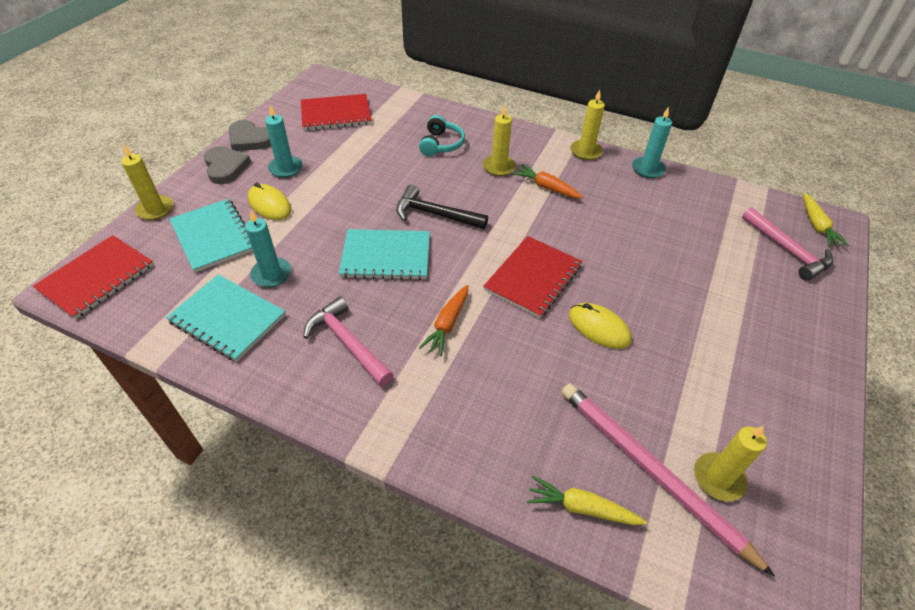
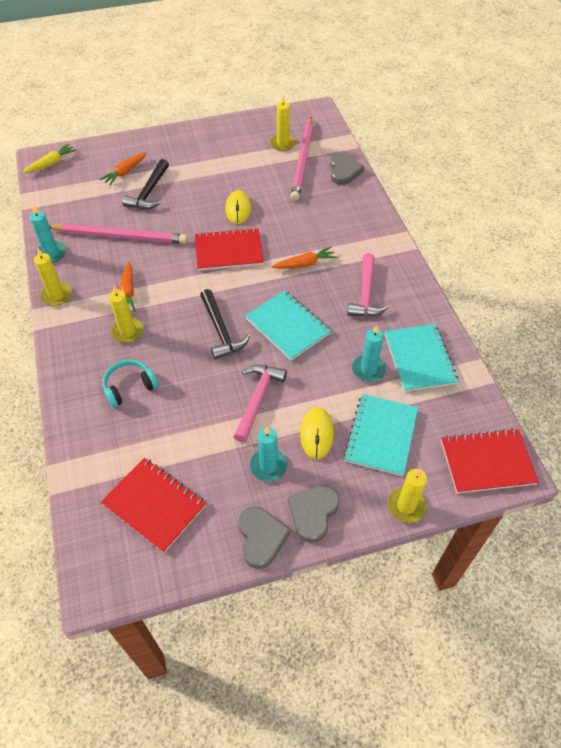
camera: 130 degrees left, 5 degrees up
yellow carrot [527,476,647,525] -> grey heart [330,153,364,185]
pink hammer [742,207,833,281] -> pink hammer moved to [233,365,287,443]
none -> pink pencil [49,223,188,244]
none -> orange carrot [100,152,147,186]
none -> black hammer [122,159,169,209]

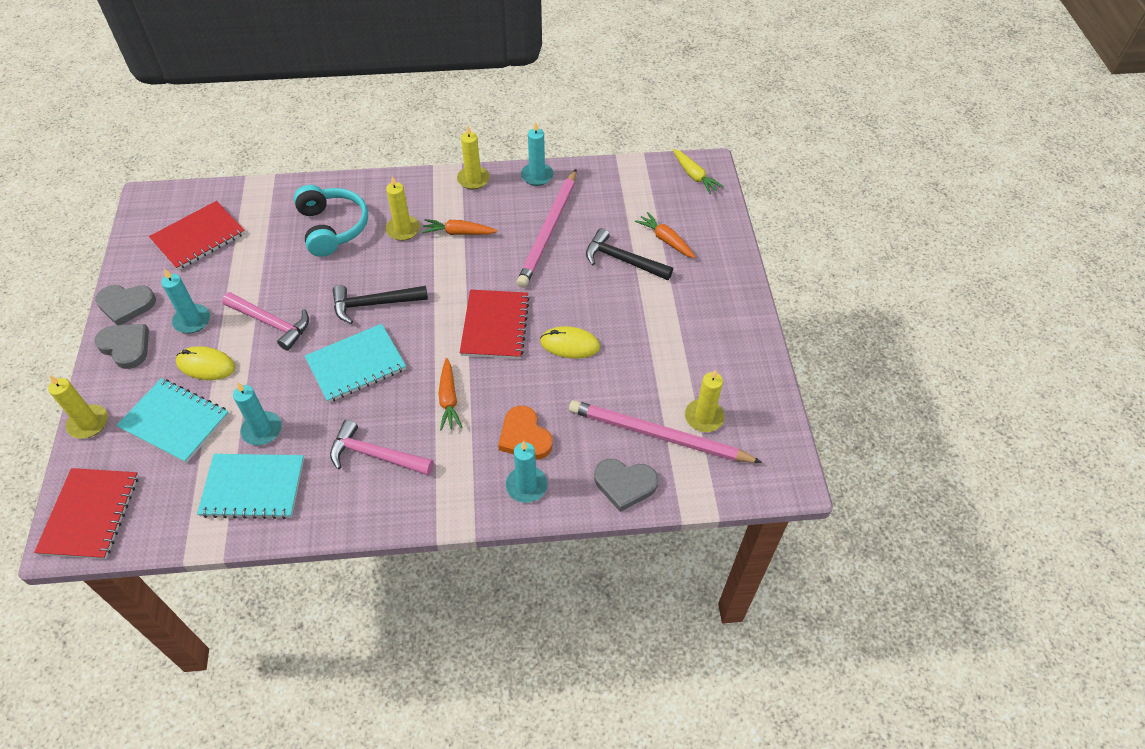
camera: 100 degrees right, 0 degrees up
turquoise headphones [103,360,159,408] -> turquoise headphones [294,185,368,257], size x1.51
none -> orange heart [498,406,553,460]
none -> turquoise candle [506,441,548,503]

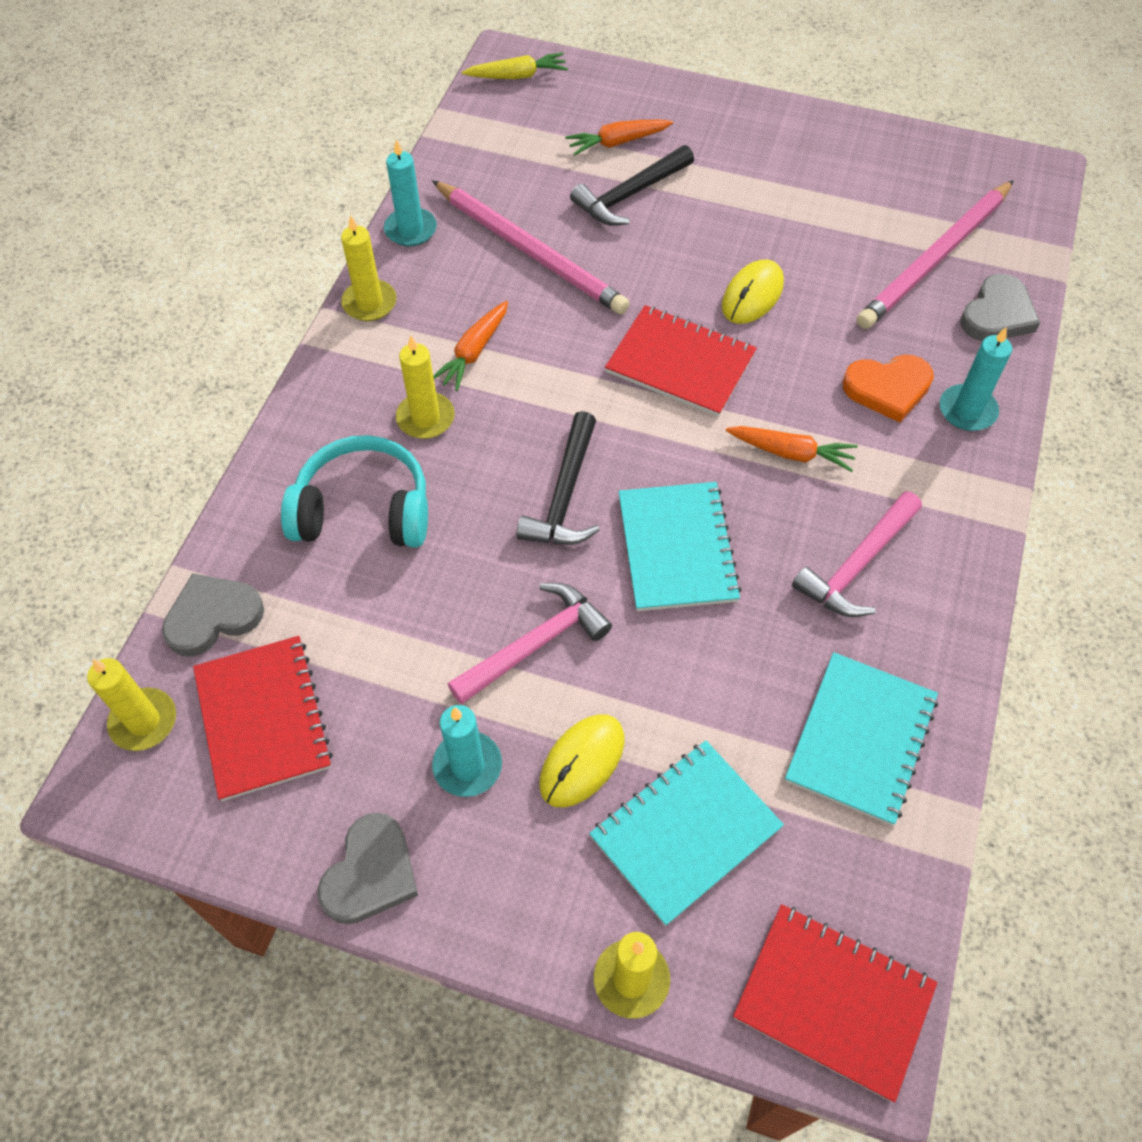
camera: 65 degrees left, 5 degrees up
grey heart [94,324,149,369] -> grey heart moved to [162,573,264,657]
turquoise candle [233,382,282,445] -> none
yellow candle [685,369,725,432] -> yellow candle moved to [87,658,176,751]

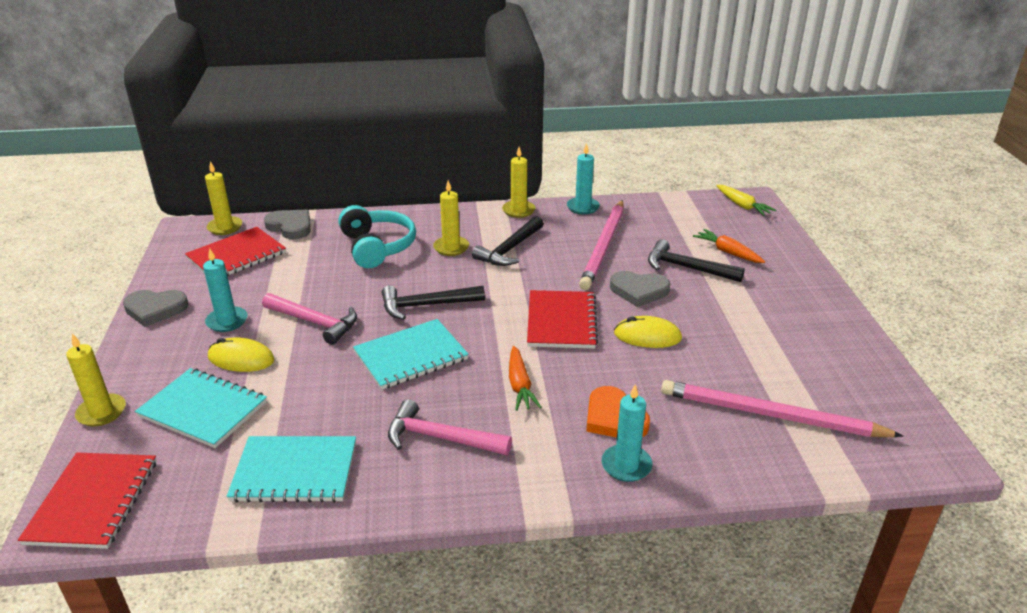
camera: 65 degrees right, 25 degrees down
orange carrot [433,301,508,391] -> black hammer [472,216,544,266]
grey heart [960,274,1040,341] -> grey heart moved to [610,271,670,307]

